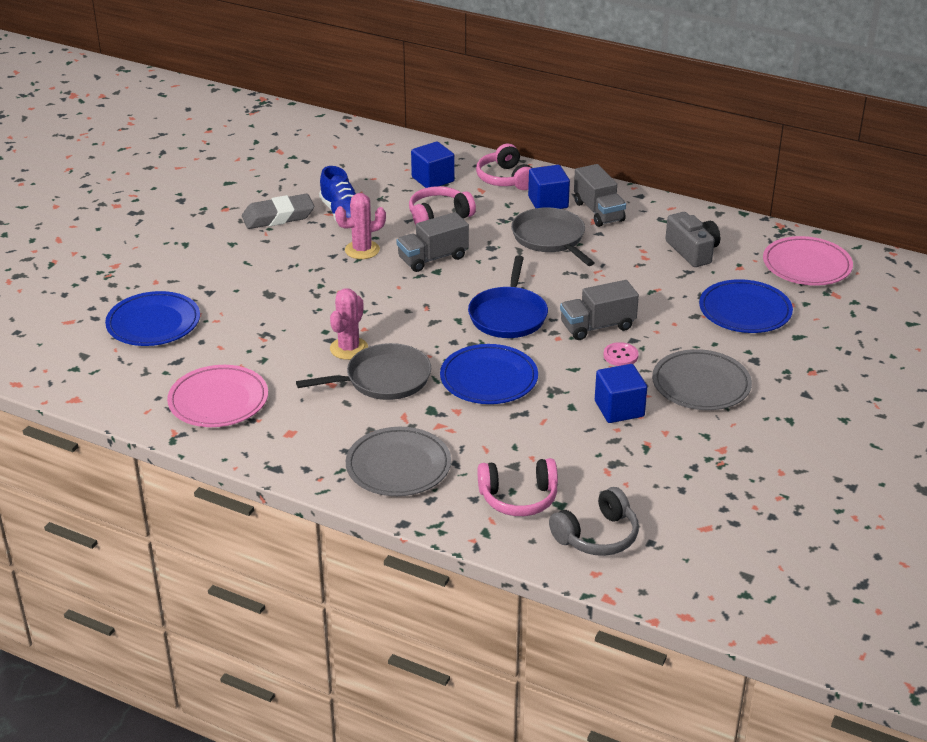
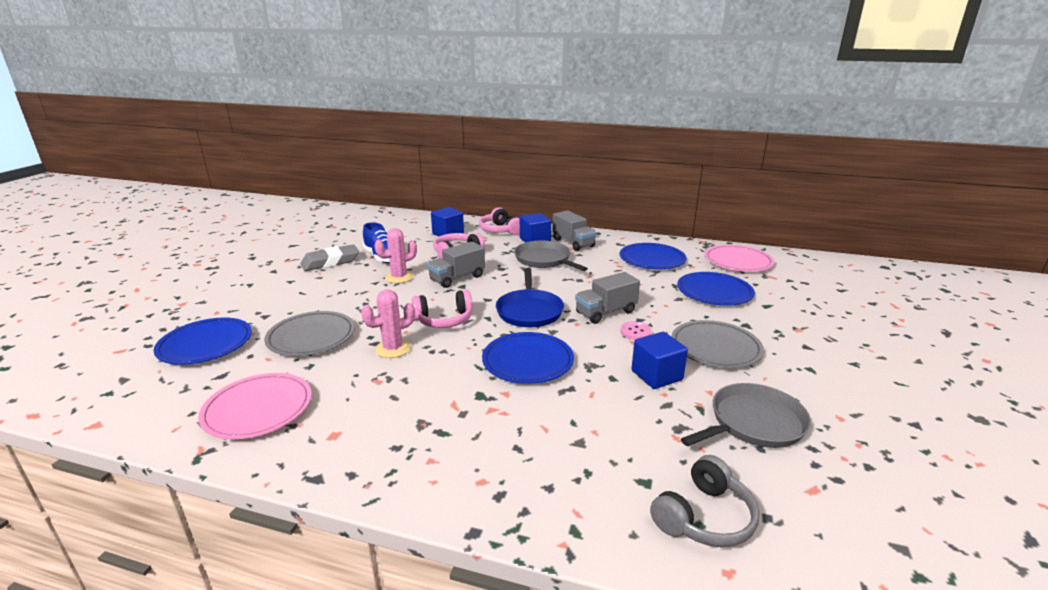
camera: 10 degrees left, 10 degrees down
grey pan [296,343,431,400] -> grey pan moved to [681,383,811,448]
pink cactus [330,288,368,360] -> pink cactus turned 45 degrees clockwise [361,289,415,358]
grey plate [346,427,451,496] -> grey plate moved to [264,311,355,356]
pink headphones [477,458,558,516] -> pink headphones moved to [412,290,473,328]
grey camera [665,212,720,267] -> blue plate [619,243,687,269]

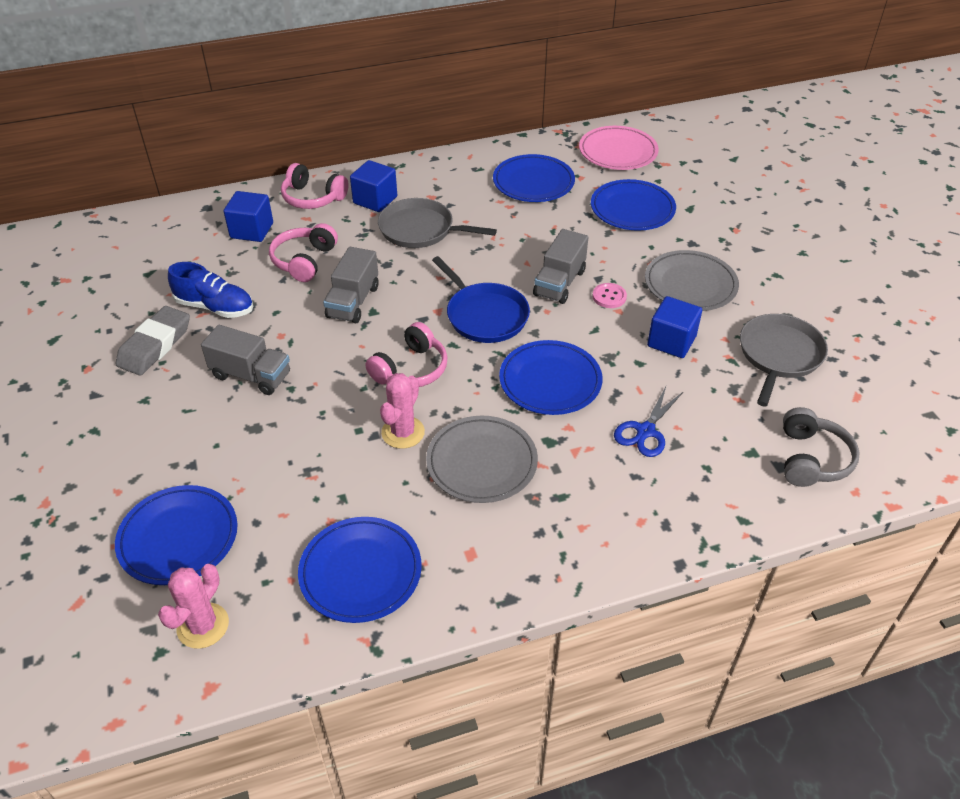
camera: 35 degrees left, 20 degrees up
pink plate [198,373,312,439] -> blue plate [298,517,422,623]
grey plate [264,311,355,356] -> grey plate moved to [426,416,538,503]
pink cactus [374,228,417,283] -> pink cactus moved to [158,564,229,649]
grey truck [553,210,596,251] -> grey truck moved to [201,325,290,395]
none -> blue scissors [614,387,684,457]

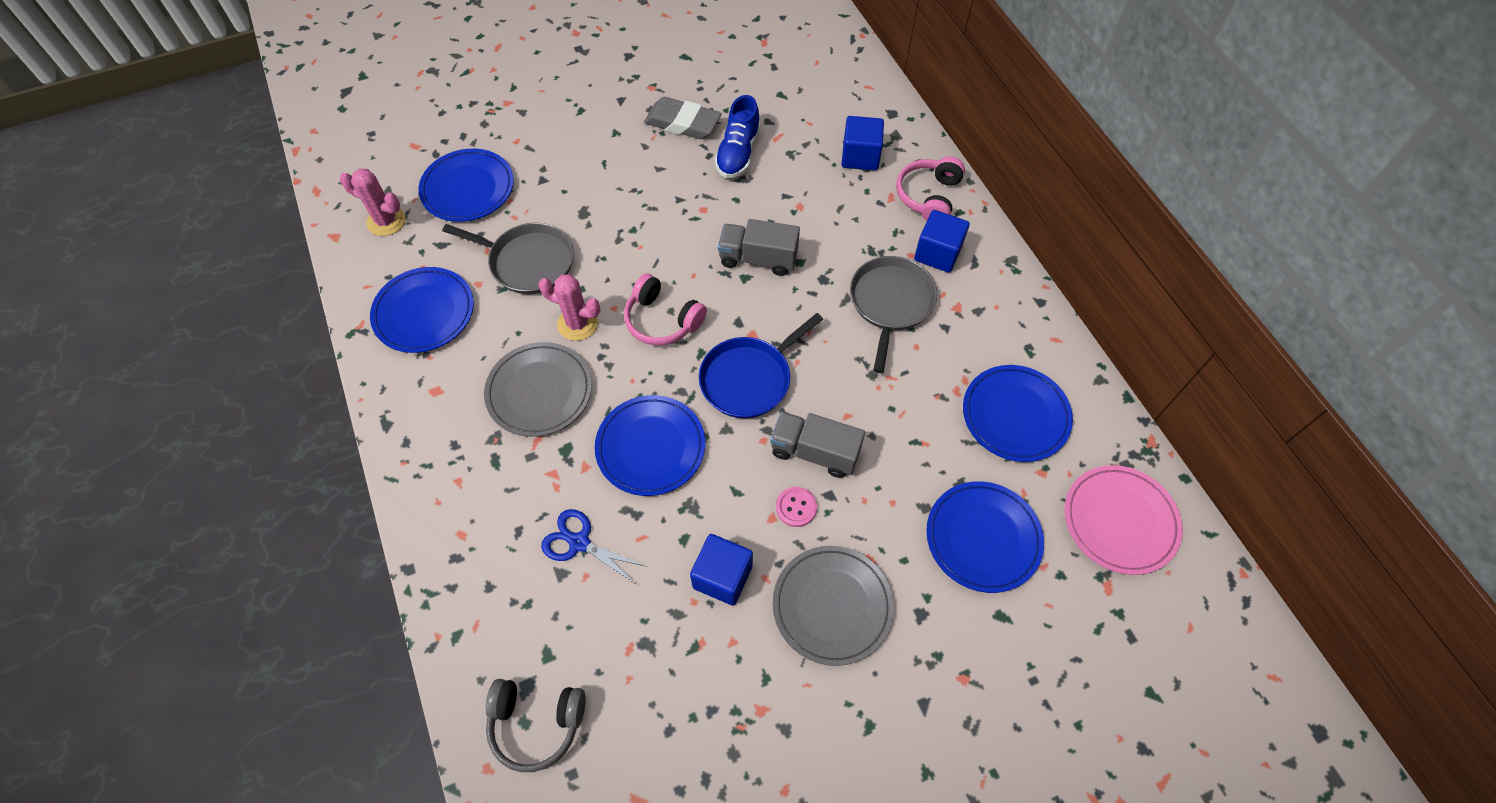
camera: 85 degrees right, 15 degrees up
grey truck [201,325,290,395] -> none
pink headphones [269,223,338,282] -> none
grey pan [740,314,828,406] -> grey pan moved to [442,223,574,294]

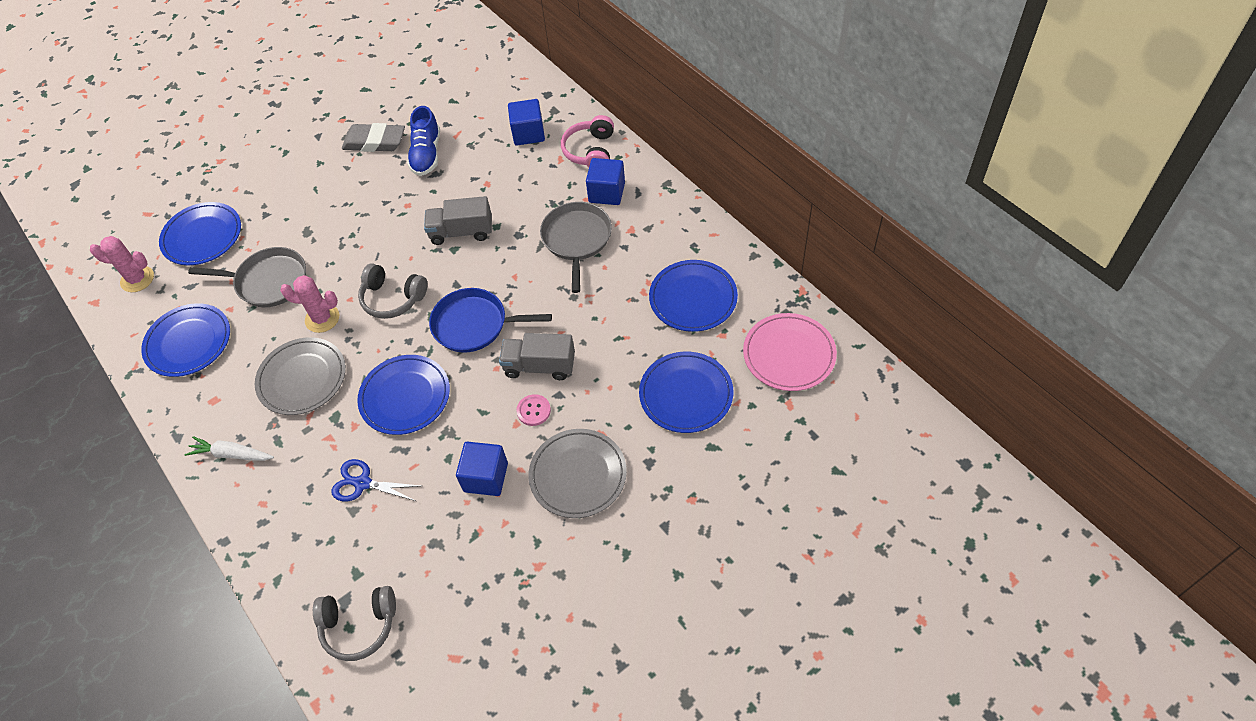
camera: 10 degrees left, 5 degrees down
pink headphones [624,273,707,346] -> grey headphones [358,263,427,319]
blue pan [699,313,823,418] -> blue pan turned 60 degrees clockwise [429,288,552,353]
none -> white carrot [185,436,274,461]

